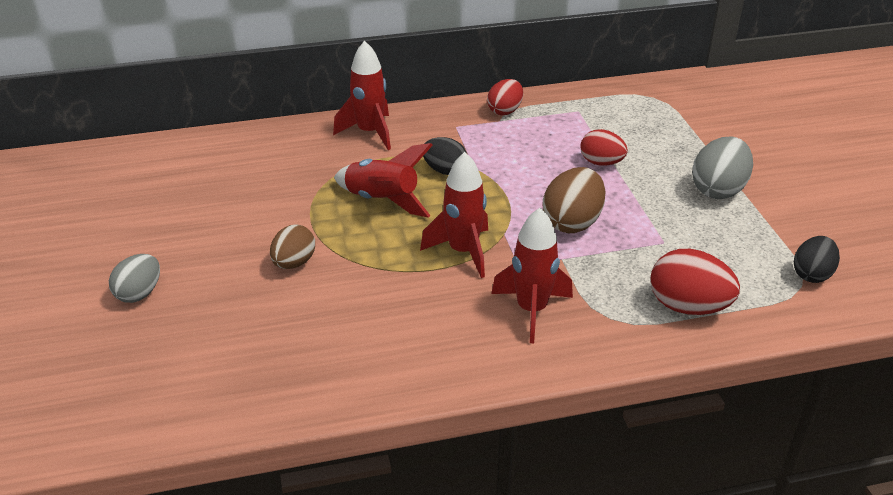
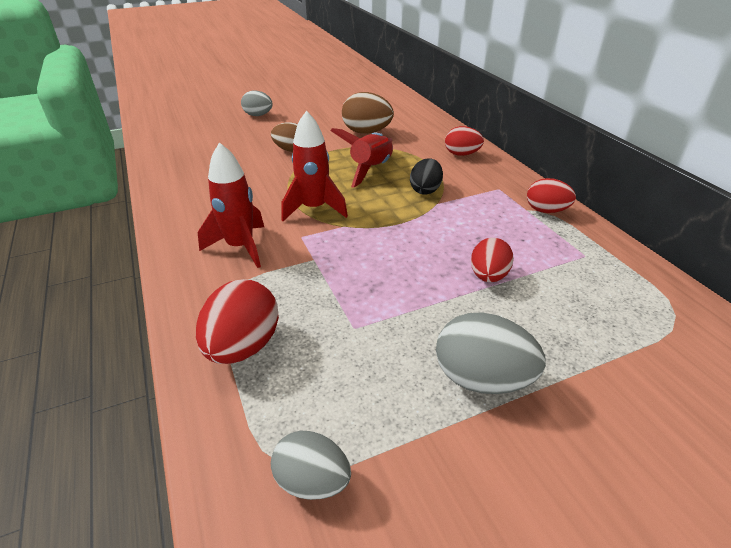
camera: 80 degrees right, 0 degrees up
red rocket [333,41,391,150] -> red egg [445,126,484,156]
brown egg [543,167,606,233] -> brown egg moved to [342,92,394,134]
black egg [794,236,840,283] -> grey egg [271,431,351,500]

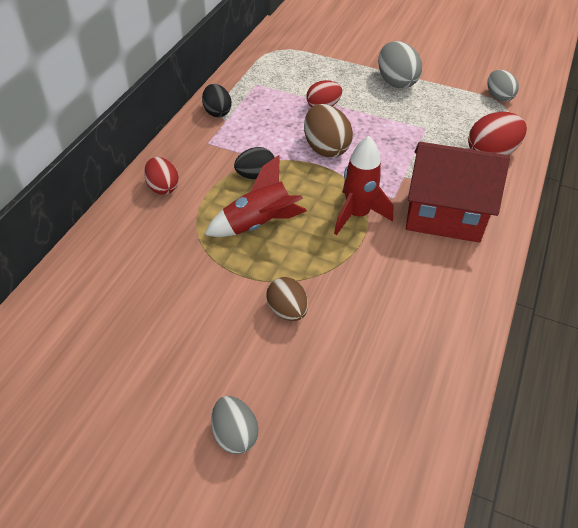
camera: 135 degrees left, 10 degrees up
red rocket [198,142,264,268] -> red house [406,142,510,243]
brown egg [342,92,394,134] -> brown egg moved to [304,104,353,158]
red egg [527,178,576,213] -> black egg [202,84,232,117]

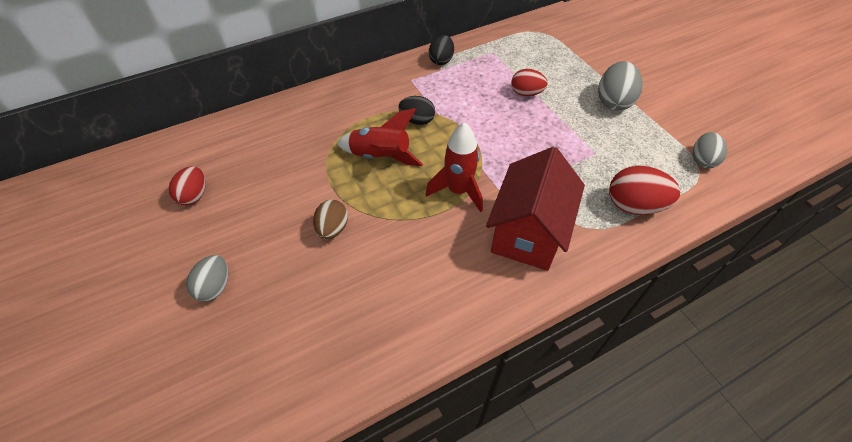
camera: 40 degrees right, 5 degrees up
red egg [144,157,179,195] -> red egg moved to [168,166,206,206]
brown egg [304,104,353,158] -> none
red house [406,142,510,243] -> red house turned 60 degrees clockwise [486,147,585,271]

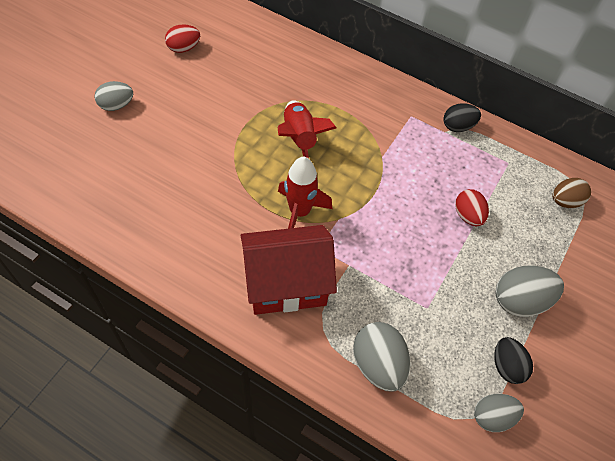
camera: 55 degrees right, 5 degrees up
brown egg [313,200,348,240] -> brown egg moved to [552,178,591,208]
black egg [398,96,435,125] -> black egg moved to [494,337,533,384]
red egg [609,166,680,215] -> grey egg [353,322,411,392]

